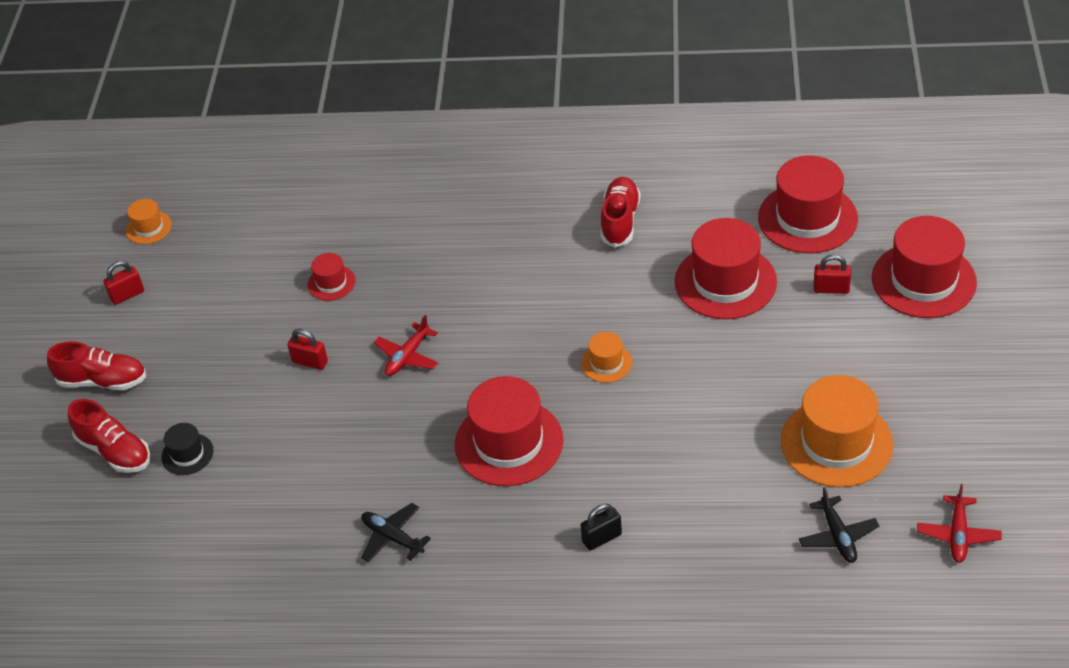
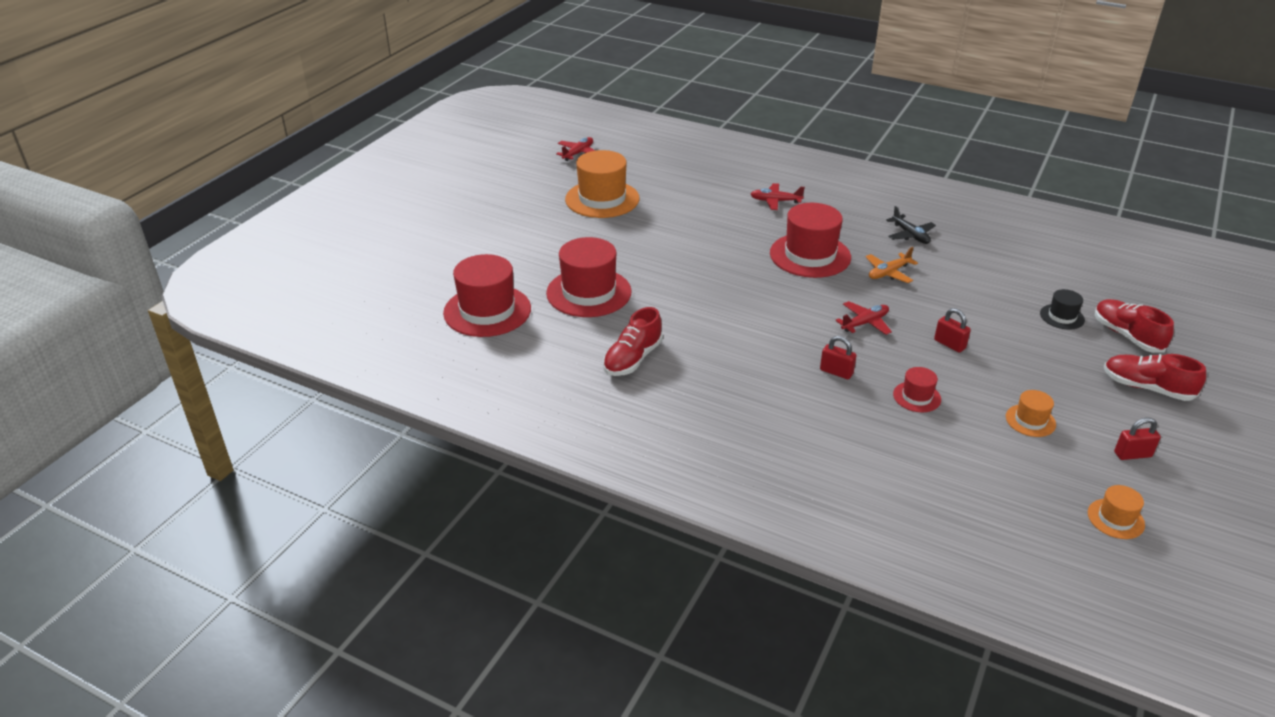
camera: 160 degrees left, 10 degrees down
orange hat [581,332,632,383] -> orange hat moved to [1006,390,1056,437]
black padlock [581,504,622,551] -> red plane [751,183,805,210]
black plane [799,487,879,563] -> none
red padlock [814,255,851,294] -> red padlock moved to [820,336,857,379]
red hat [872,216,977,318] -> none
none -> orange plane [866,247,918,283]

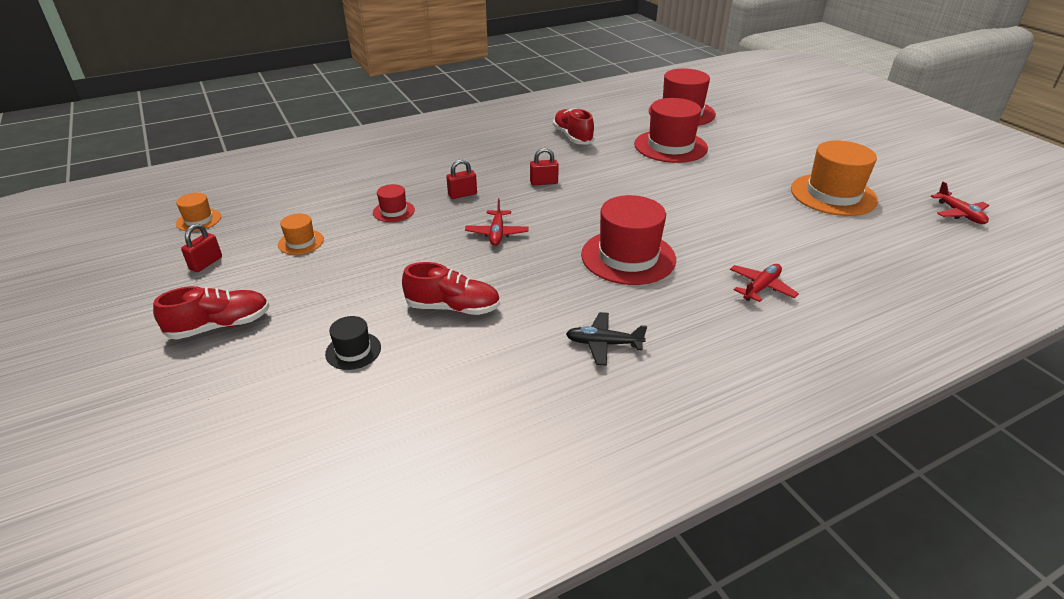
camera: 125 degrees right, 0 degrees up
orange plane [866,247,918,283] -> none
red padlock [934,308,971,353] -> red padlock moved to [530,148,559,185]
red shoe [1095,299,1174,353] -> red shoe moved to [402,262,500,315]

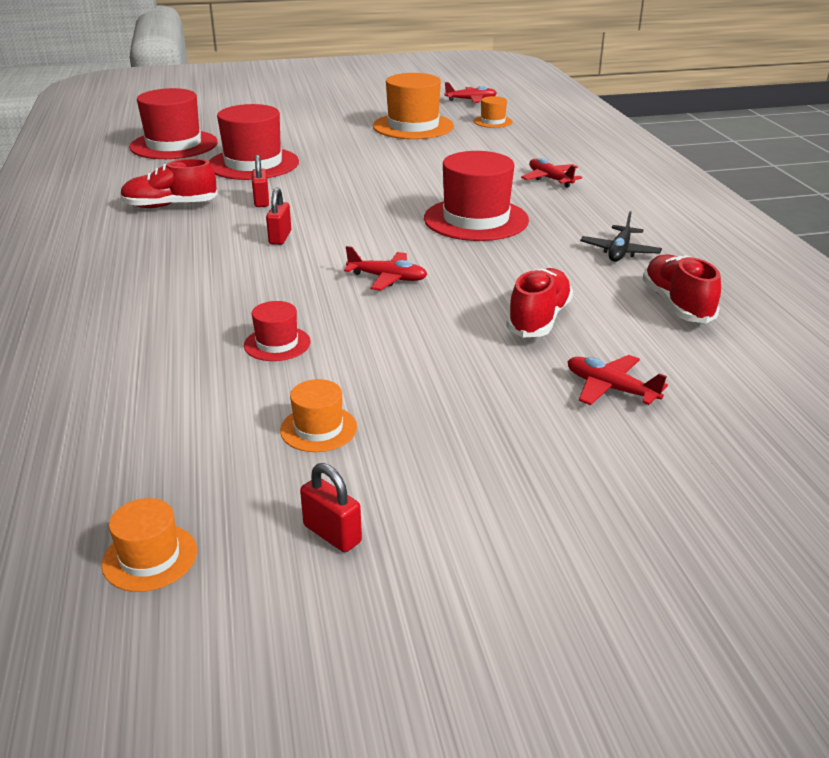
camera: 75 degrees left, 5 degrees down
red shoe [153,286,269,340] -> red shoe moved to [642,254,721,323]
black hat [325,316,381,370] -> red plane [567,355,668,405]
red padlock [446,159,477,199] -> red padlock moved to [252,155,269,207]
none -> orange hat [474,96,513,128]

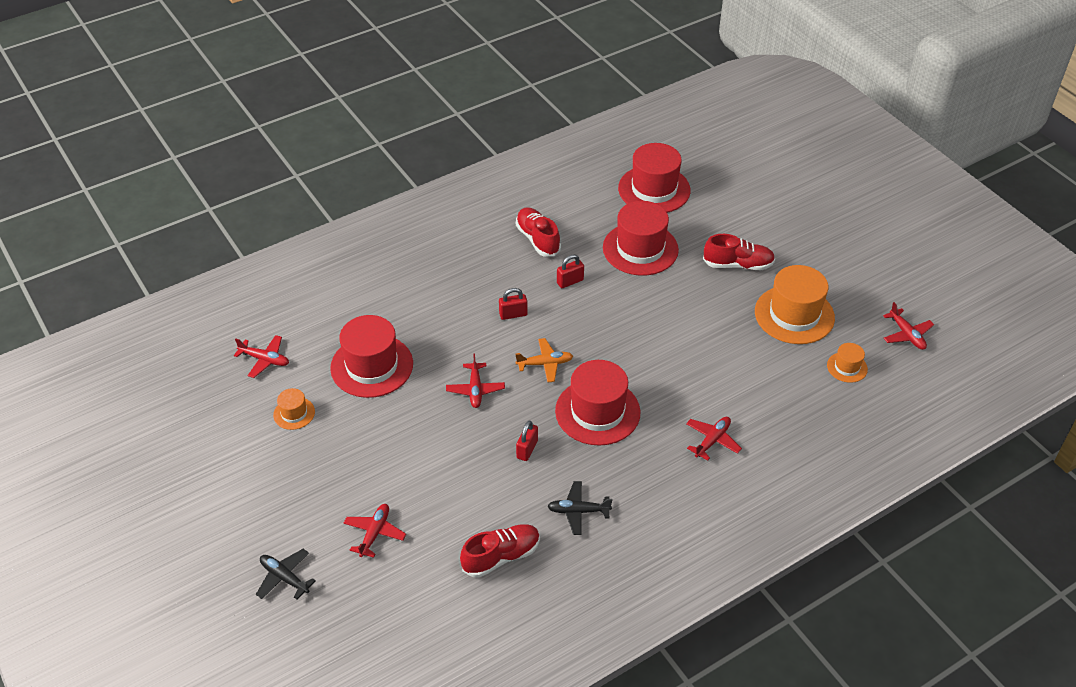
camera: 70 degrees right, 15 degrees up
orange hat [102,498,197,592] -> none
red hat [244,301,310,361] -> red hat [330,315,413,398], size x2.06
red padlock [300,463,362,552] -> red padlock moved to [516,420,538,461]
red shoe [506,268,573,338] -> red shoe moved to [703,234,775,270]
none -> red plane [234,335,289,378]
none -> black plane [256,549,316,599]
none -> orange plane [515,338,573,383]

